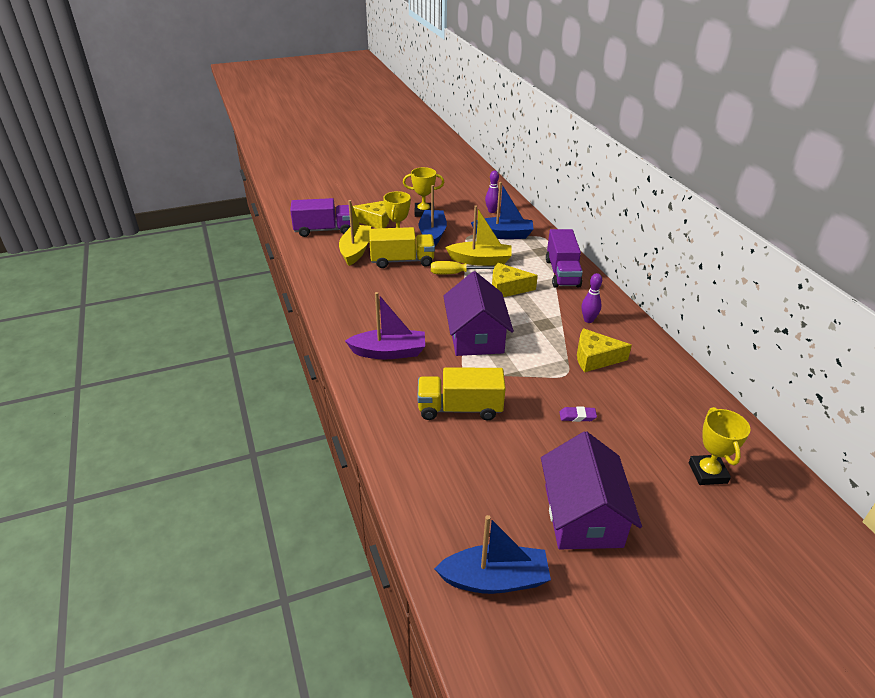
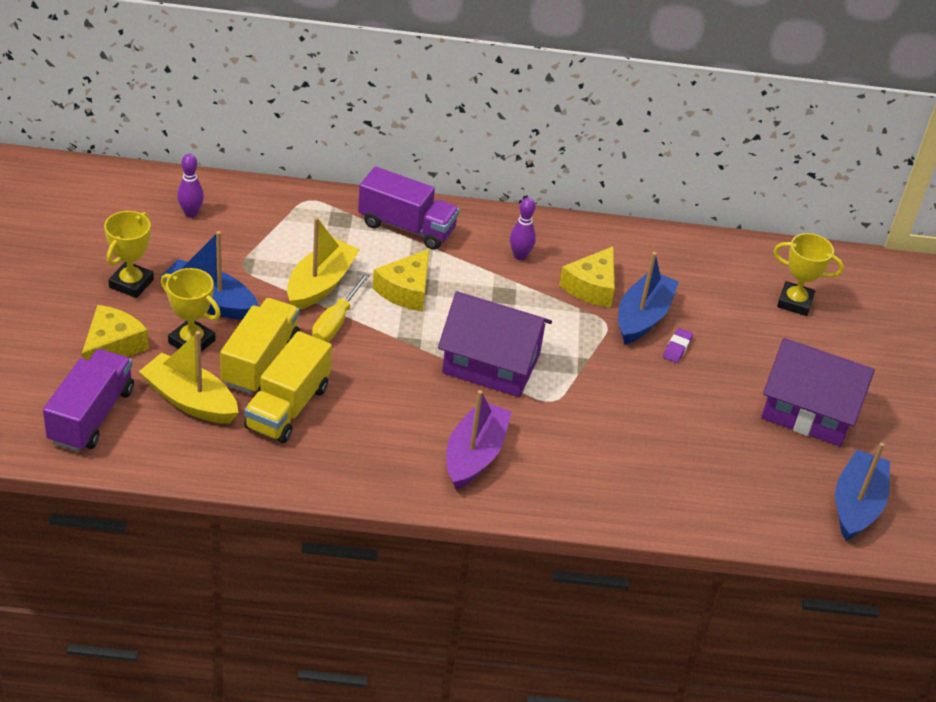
camera: 70 degrees left, 5 degrees up
yellow truck [417,367,506,421] -> yellow truck moved to [244,331,332,443]
blue boat [471,182,533,239] -> blue boat moved to [618,252,679,344]

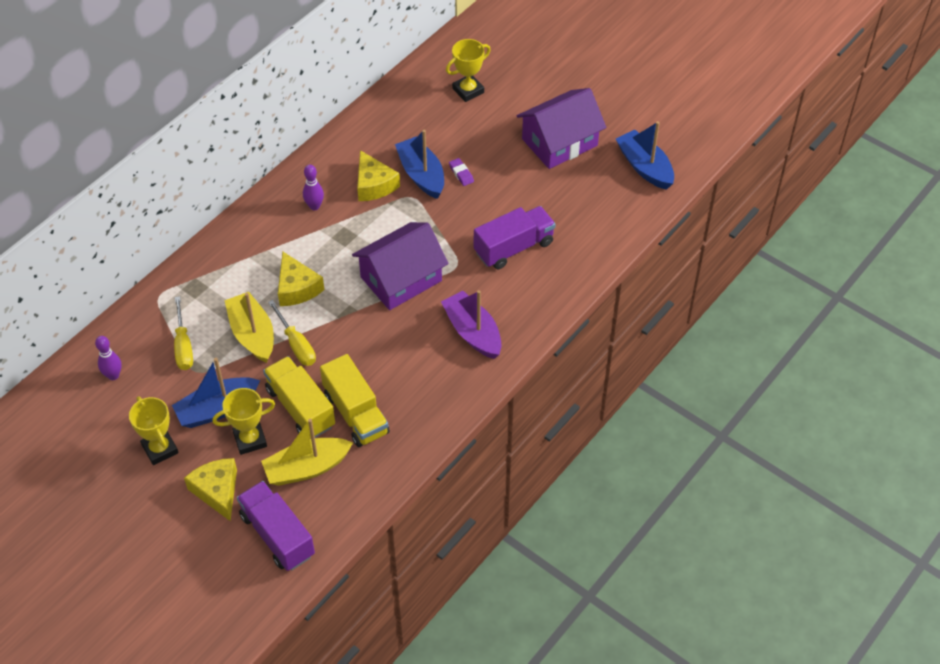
camera: 50 degrees left, 10 degrees up
purple truck [358,167,459,250] -> purple truck moved to [474,206,556,269]
none -> yellow screwdriver [174,296,193,370]

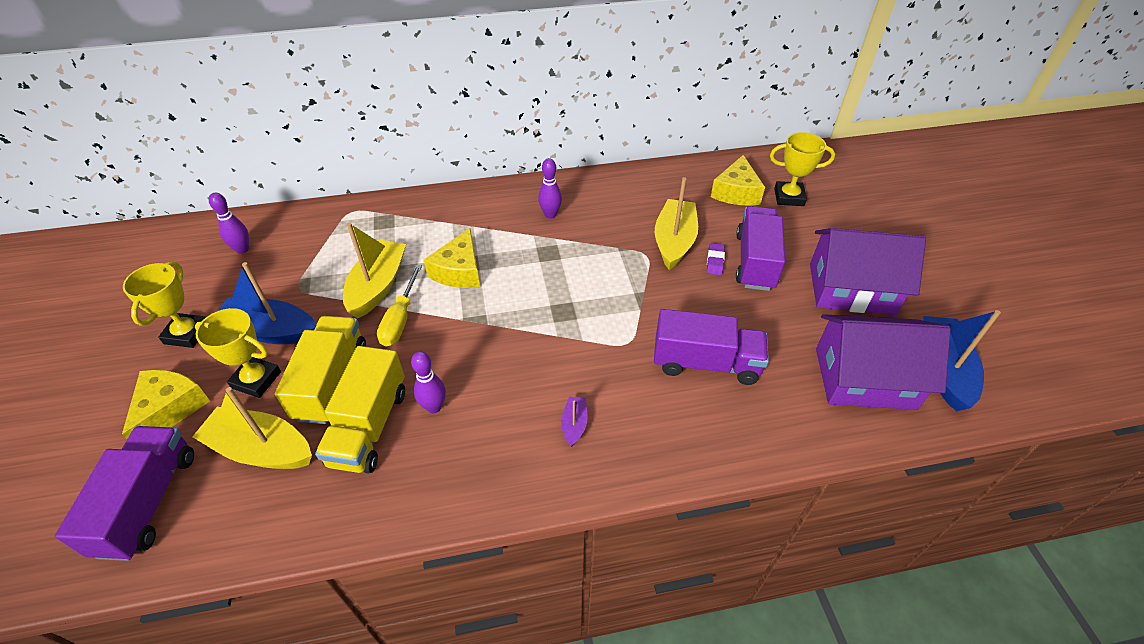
camera: 40 degrees right, 5 degrees down
yellow screwdriver [174,296,193,370] -> none
purple house [352,222,448,310] -> purple house moved to [816,314,951,410]
yellow cheese [357,150,400,201] -> yellow cheese moved to [711,155,765,206]
blue boat [395,130,444,199] -> yellow boat [655,177,698,270]
purple boat [441,290,501,359] -> purple boat [561,396,588,447], size x0.48
none -> purple bowling pin [411,351,446,413]
none -> purple truck [736,206,785,291]

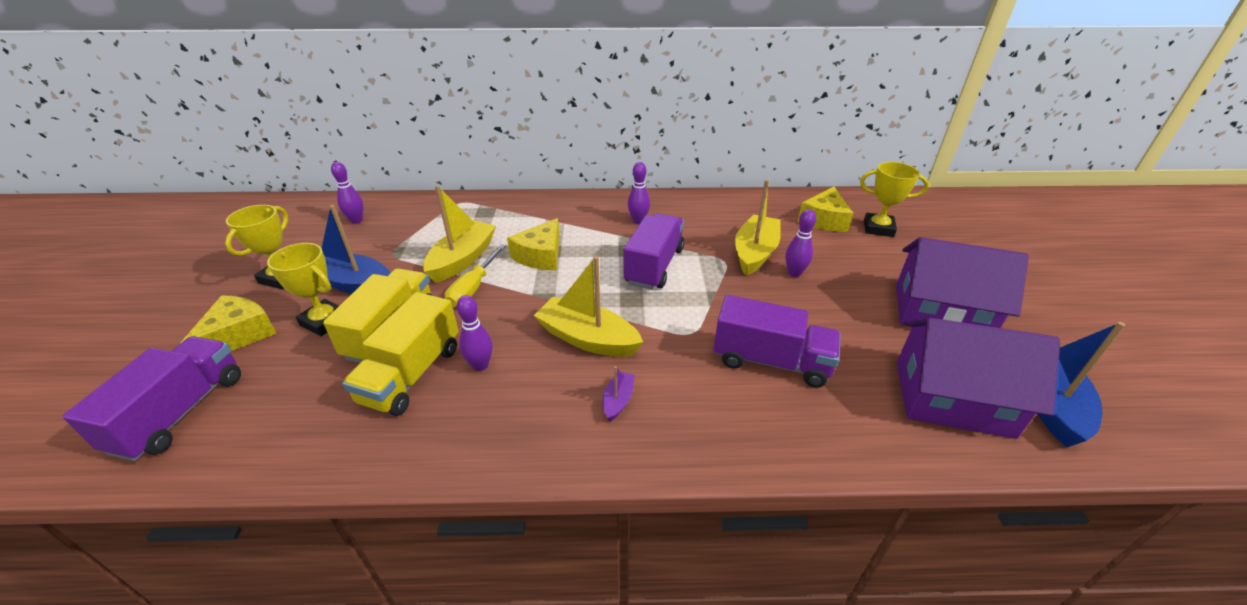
camera: 10 degrees right, 10 degrees down
yellow boat [192,387,312,469] -> yellow boat moved to [534,256,643,357]
purple eraser [707,243,725,275] -> purple bowling pin [786,209,816,277]
purple truck [736,206,785,291] -> purple truck moved to [624,213,684,290]

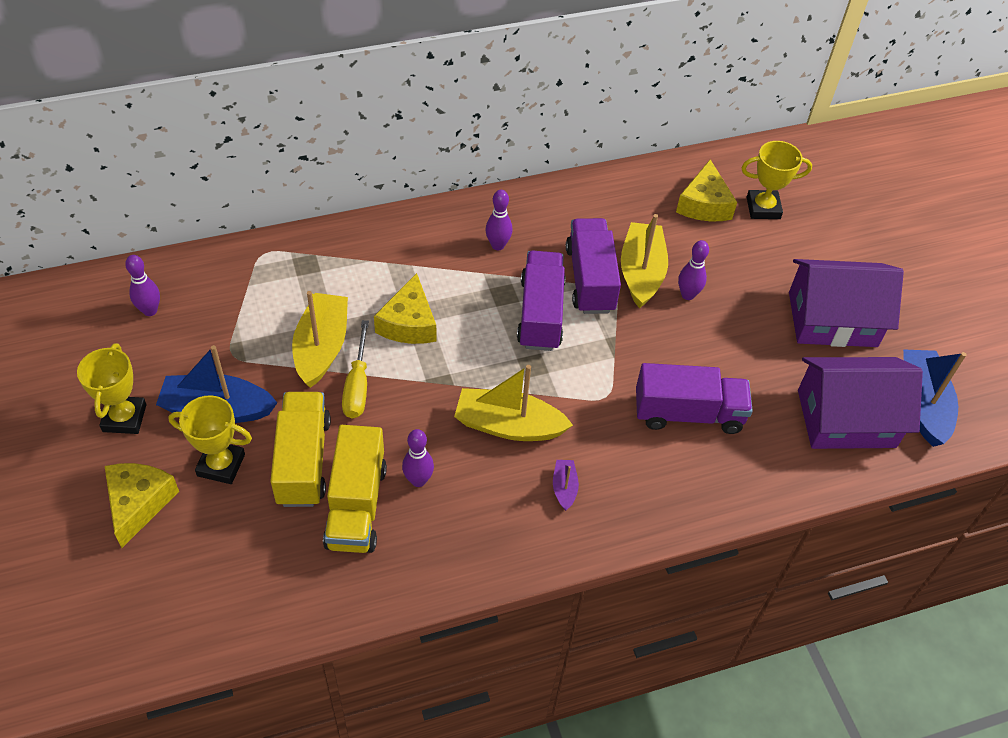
camera: 20 degrees left, 15 degrees up
purple truck [62,336,241,461] -> purple truck moved to [566,218,621,314]

